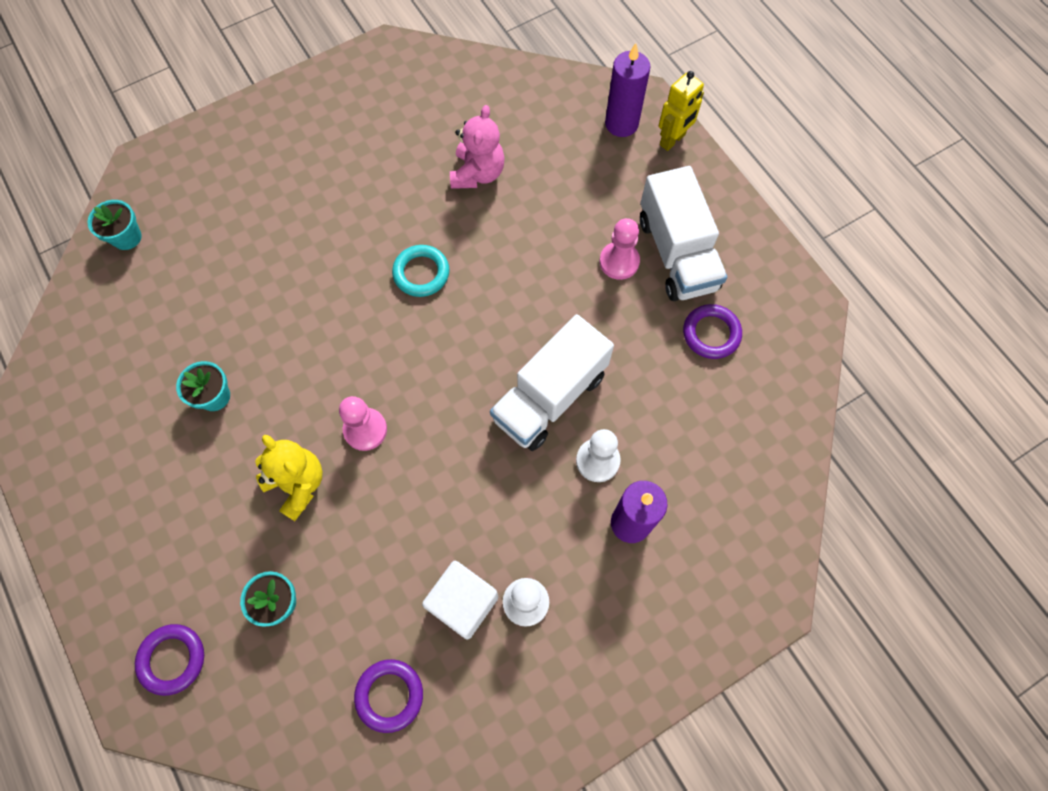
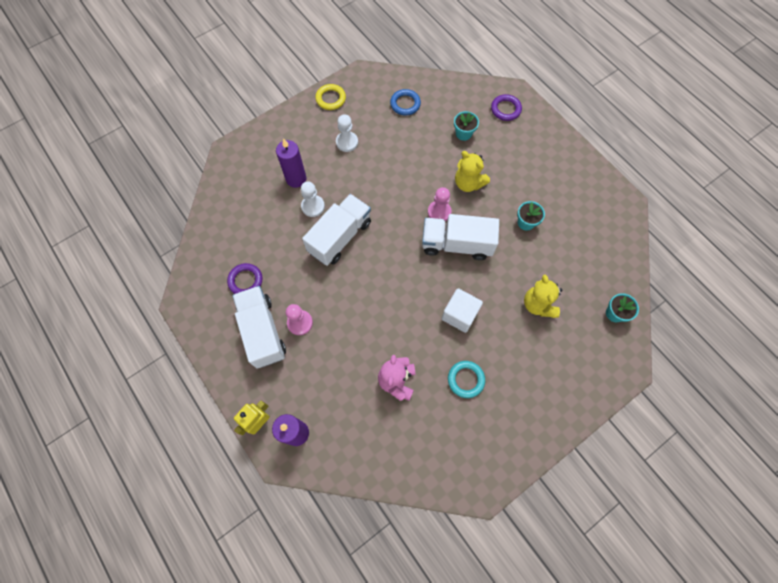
camera: 175 degrees right, 0 degrees up
purple ring [354,659,423,733] -> blue ring [390,89,421,116]
turquoise ring [392,245,449,297] -> turquoise ring moved to [448,361,485,398]
white cube [422,561,498,640] -> white cube moved to [442,288,483,333]
none -> yellow ring [315,84,346,110]
none -> white truck [422,214,499,260]
none -> yellow teddy bear [524,275,563,318]

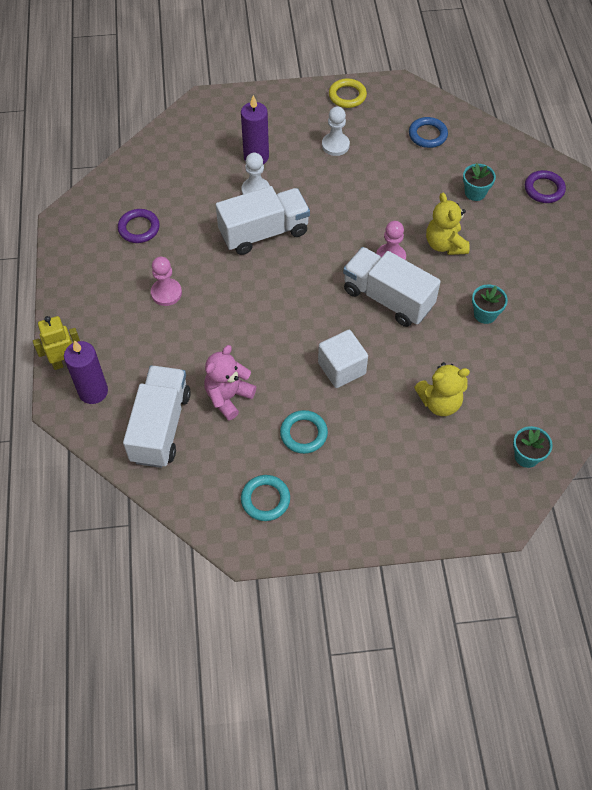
camera: 30 degrees right, 10 degrees down
white truck [233,286,286,368] -> white truck moved to [123,365,191,468]
yellow teddy bear [524,275,563,318] -> yellow teddy bear turned 120 degrees counterclockwise [414,362,470,416]
none -> turquoise ring [241,475,290,521]

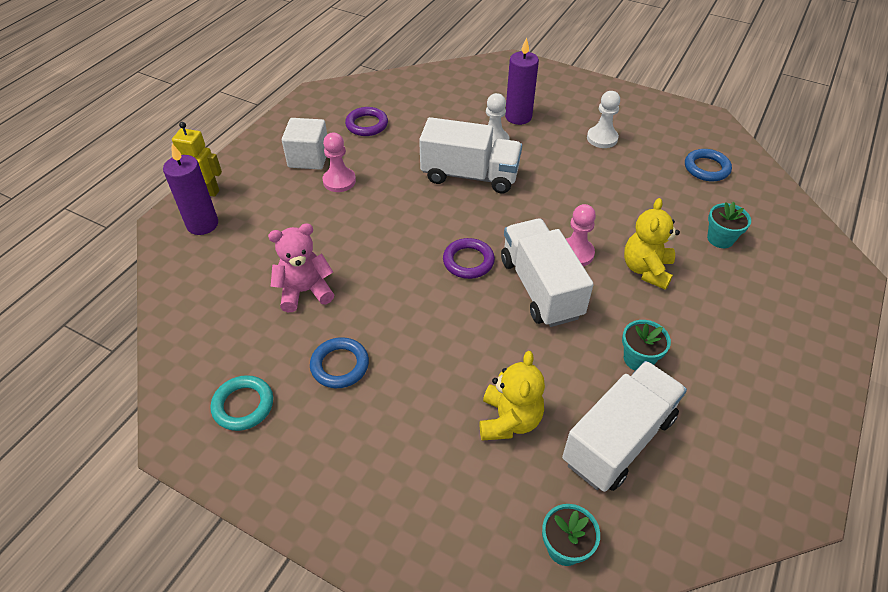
camera: 35 degrees right, 10 degrees down
white truck [123,365,191,468] -> white truck moved to [562,361,687,492]
turquoise ring [280,410,328,454] -> blue ring [310,337,369,388]
white cube [318,330,368,388] -> white cube moved to [282,118,327,170]
yellow ring [329,78,367,108] -> none
yellow teddy bear [414,362,470,416] -> yellow teddy bear turned 105 degrees counterclockwise [480,351,545,440]
purple ring [525,170,566,203] -> purple ring moved to [443,238,495,279]

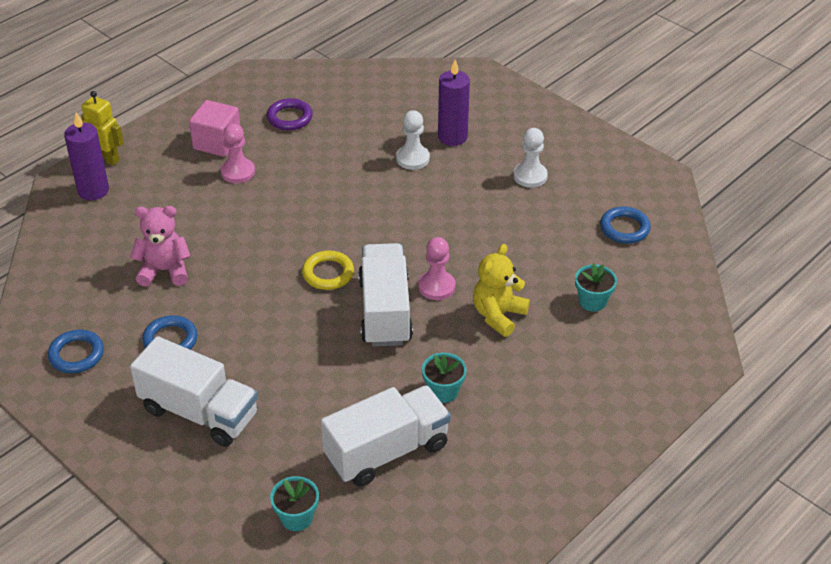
camera: 15 degrees right, 5 degrees down
turquoise ring [211,375,273,431] -> blue ring [48,330,104,373]
white cube [282,118,327,170] -> pink cube [189,100,240,157]
white truck [419,117,522,193] -> white truck moved to [130,336,258,447]
purple ring [443,238,495,279] -> yellow ring [302,250,354,290]
yellow teddy bear [480,351,545,440] -> none

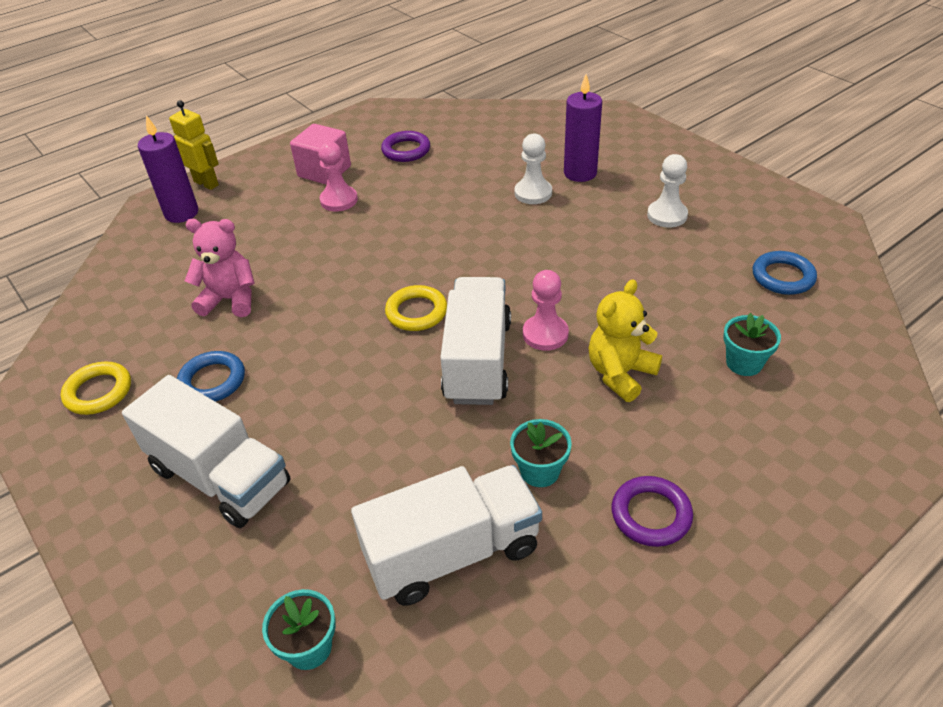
camera: 10 degrees right, 0 degrees up
blue ring [48,330,104,373] -> yellow ring [61,362,131,415]
none -> purple ring [612,476,693,547]

